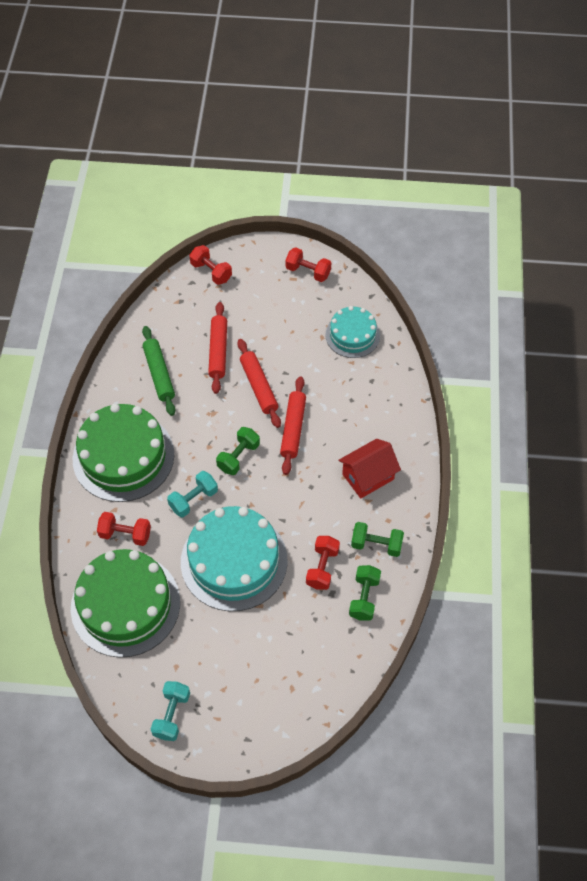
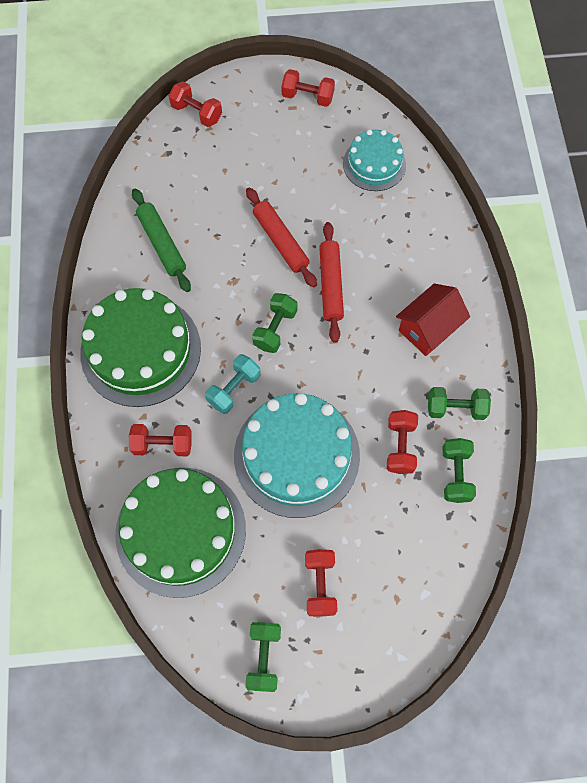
camera: 10 degrees left, 10 degrees up
turquoise dumbbell [151,681,190,741] -> green dumbbell [245,622,281,692]
red rolling pin [208,302,227,394] -> none
none -> red dumbbell [305,549,337,617]

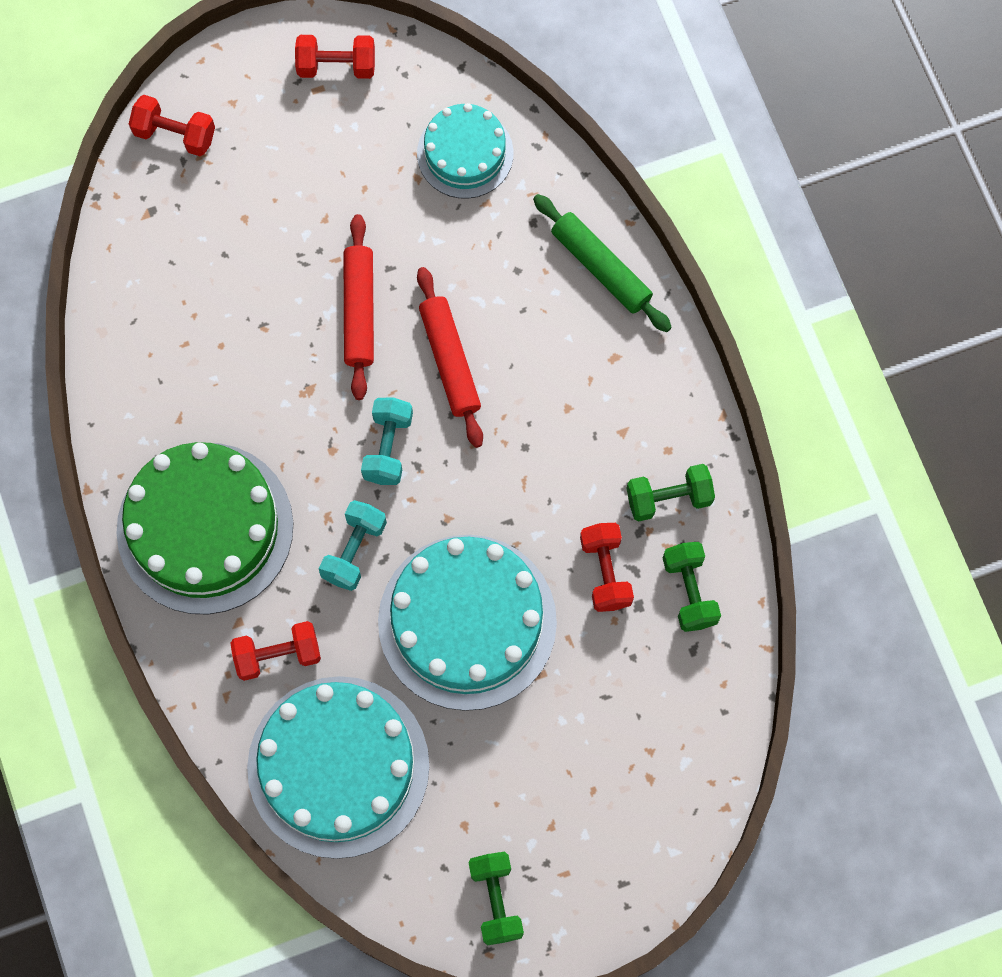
camera: 15 degrees left, 5 degrees up
green cake [115,468,246,598] -> turquoise cake [247,676,429,859]
green rolling pin [132,188,191,292] -> green rolling pin moved to [533,194,672,332]
red rolling pin [246,187,317,288] -> red rolling pin turned 45 degrees clockwise [344,214,374,400]
green dumbbell [252,293,298,353] -> turquoise dumbbell [361,397,413,485]
red dumbbell [305,549,337,617] -> none
red house [396,283,470,356] -> none

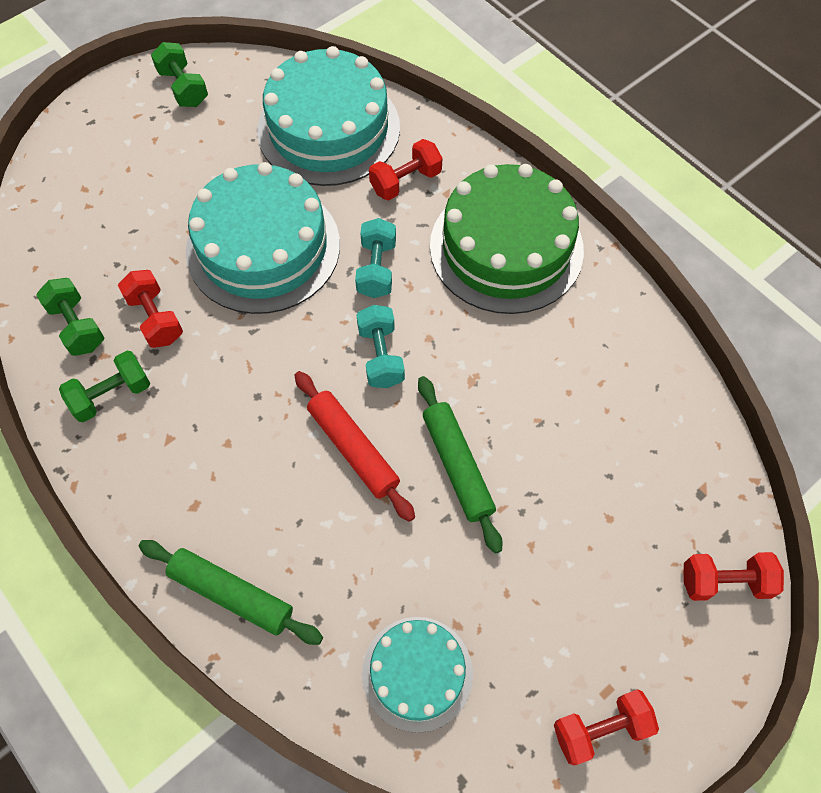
camera: 160 degrees right, 10 degrees down
red rolling pin [344,214,374,400] -> green rolling pin [418,376,503,554]

